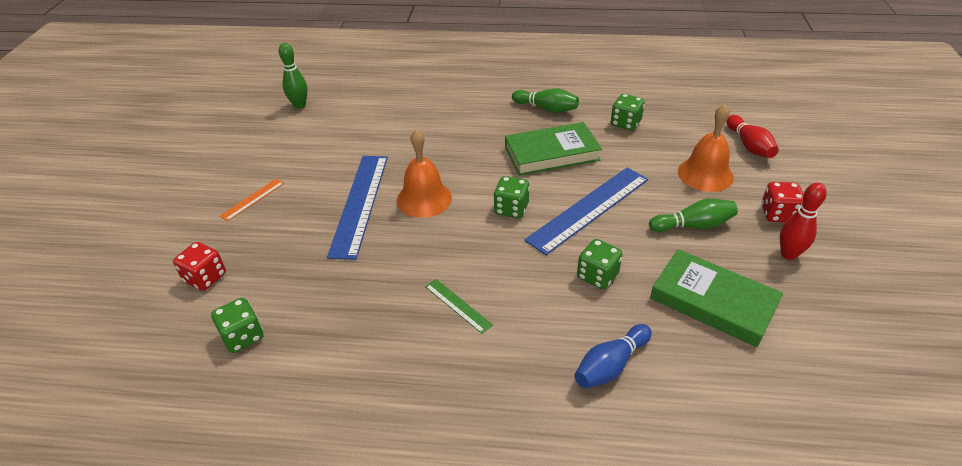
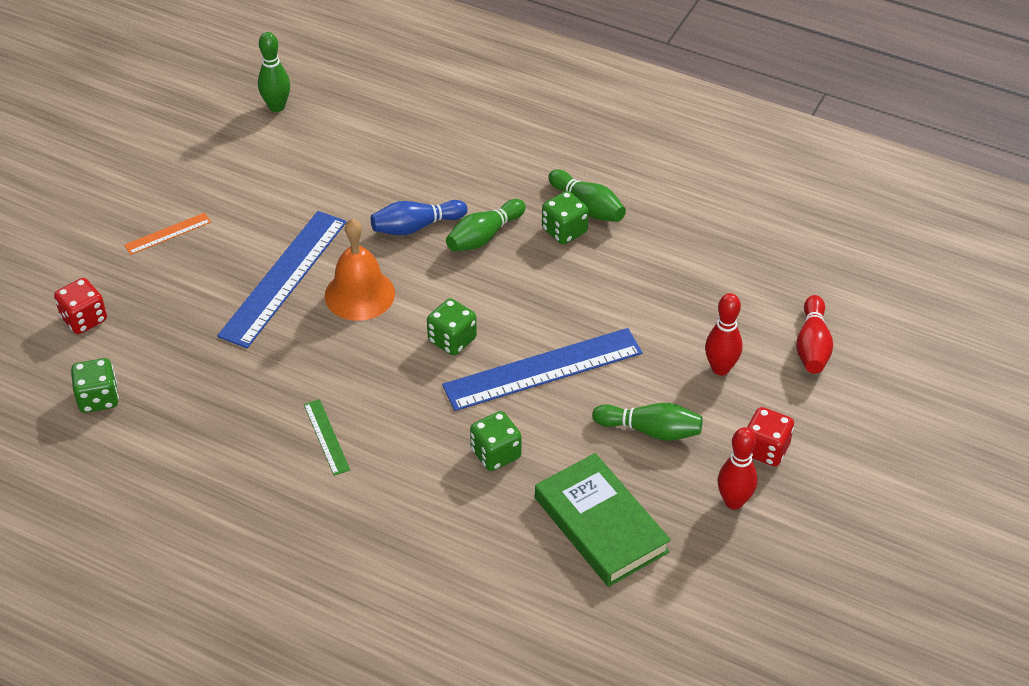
camera: 20 degrees right, 5 degrees up
green book [505,122,602,176] -> none
blue bowling pin [574,324,652,388] -> blue bowling pin moved to [371,200,467,235]
green dice [611,94,645,131] -> green dice moved to [542,191,589,244]
orange bell [678,104,734,192] -> red bowling pin [705,293,742,375]
none -> green bowling pin [446,199,526,251]

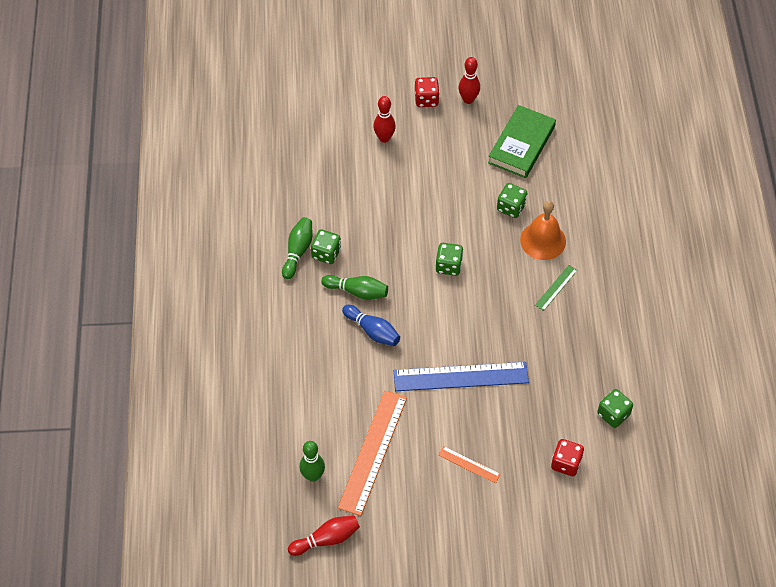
camera: 120 degrees left, 10 degrees up
orange bell [325,218,395,321] -> orange bell moved to [520,201,566,260]
blue ruler [442,328,643,411] -> none
green bowling pin [592,403,702,441] -> none
red bowling pin [796,295,833,374] -> red bowling pin moved to [288,516,360,556]
none -> orange ruler [338,391,407,516]

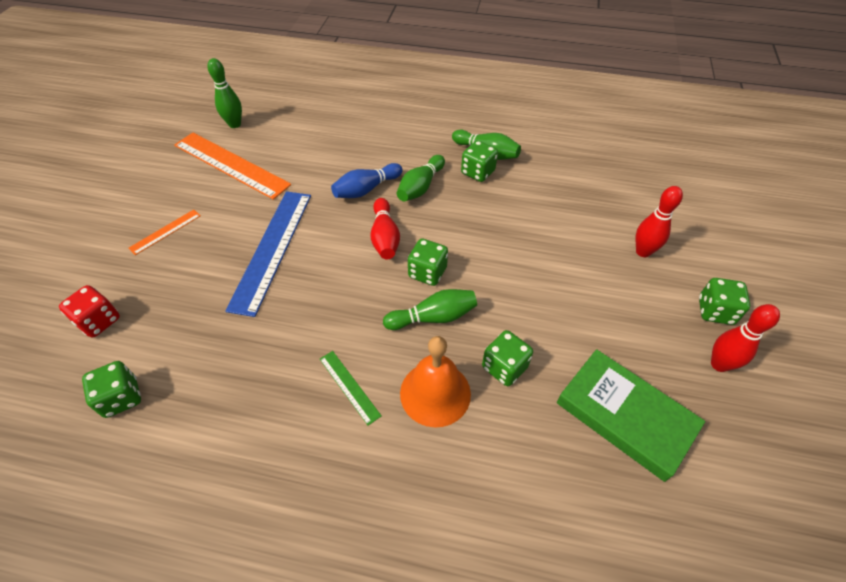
camera: 105 degrees right, 5 degrees down
red bowling pin [288,516,360,556] -> red bowling pin moved to [371,198,400,259]
red dice [415,77,440,107] -> green dice [699,278,750,325]
none -> green bowling pin [383,289,477,330]

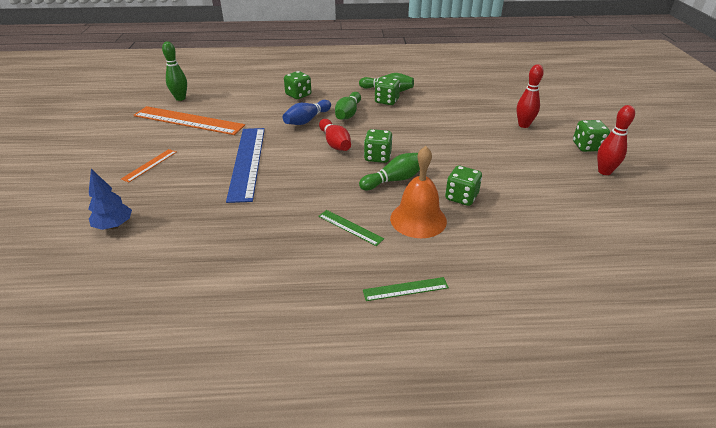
camera: 15 degrees left, 15 degrees down
red dice [59,285,120,337] -> blue tree [89,169,132,230]
green dice [82,361,141,418] -> green dice moved to [284,71,311,99]
green book [557,349,705,482] -> none
none -> green ruler [363,277,449,301]

